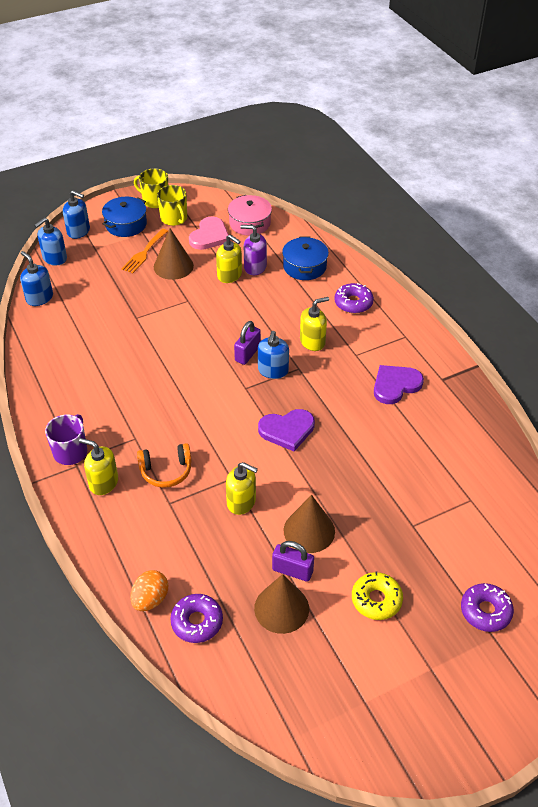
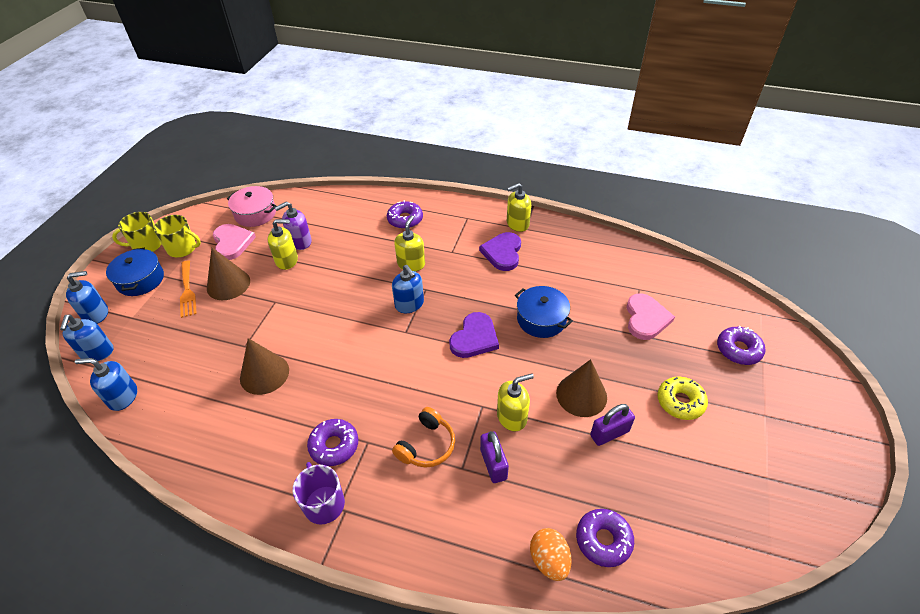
camera: 45 degrees left, 0 degrees up
yellow soap dispenser [79,438,118,495] -> yellow soap dispenser moved to [507,183,531,232]
purple padlock [234,321,261,365] -> purple padlock moved to [480,431,509,483]
brown cone [254,574,309,634] -> brown cone moved to [240,338,289,395]
blue pot [282,237,329,280] -> blue pot moved to [515,286,573,338]
none -> purple donut [307,419,358,466]
none -> pink heart [627,293,675,340]

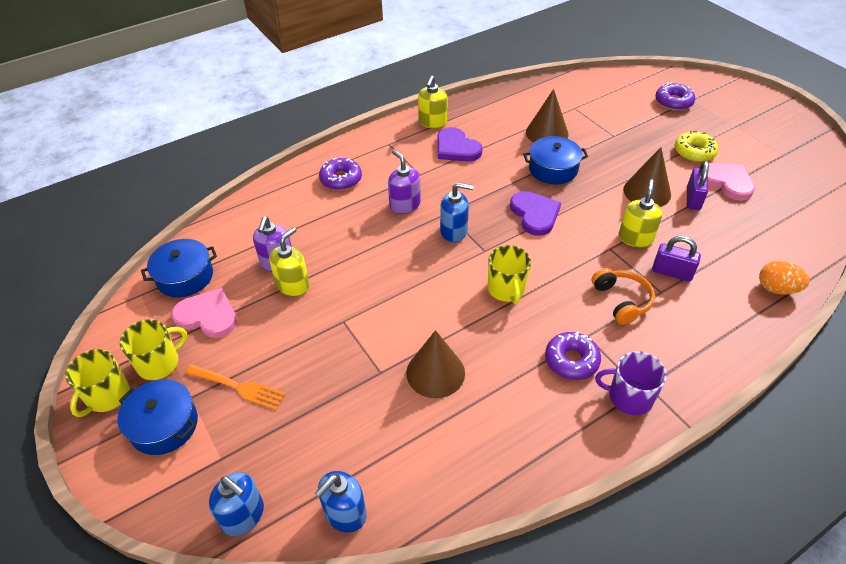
camera: 50 degrees left, 0 degrees up
blue soap dispenser [66,271,108,324] -> none
brown cone [207,248,250,300] -> brown cone moved to [526,89,569,143]
pink pot [227,186,276,227] -> blue pot [141,239,217,298]
yellow soap dispenser [394,215,425,272] -> purple soap dispenser [388,150,421,214]
purple donut [576,509,634,567] -> none
pink heart [627,293,675,340] -> pink heart moved to [708,163,755,201]
none -> yellow mug [488,245,531,304]

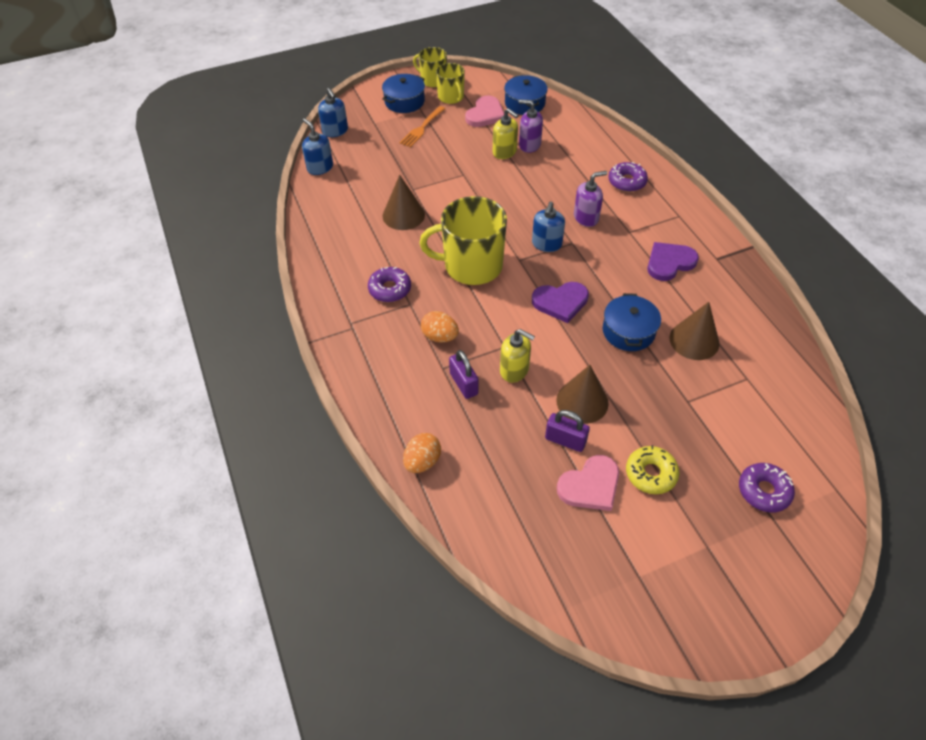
camera: 100 degrees right, 5 degrees up
blue soap dispenser [209,472,264,536] -> blue soap dispenser turned 75 degrees counterclockwise [318,88,348,137]
yellow soap dispenser [418,76,447,128] -> none
yellow mug [488,245,531,304] -> yellow mug [419,196,507,285], size x1.80
orange headphones [592,268,655,325] -> orange egg [421,311,459,342]
purple mug [595,351,667,415] -> none
purple padlock [652,236,701,281] -> purple padlock turned 60 degrees counterclockwise [449,350,479,399]

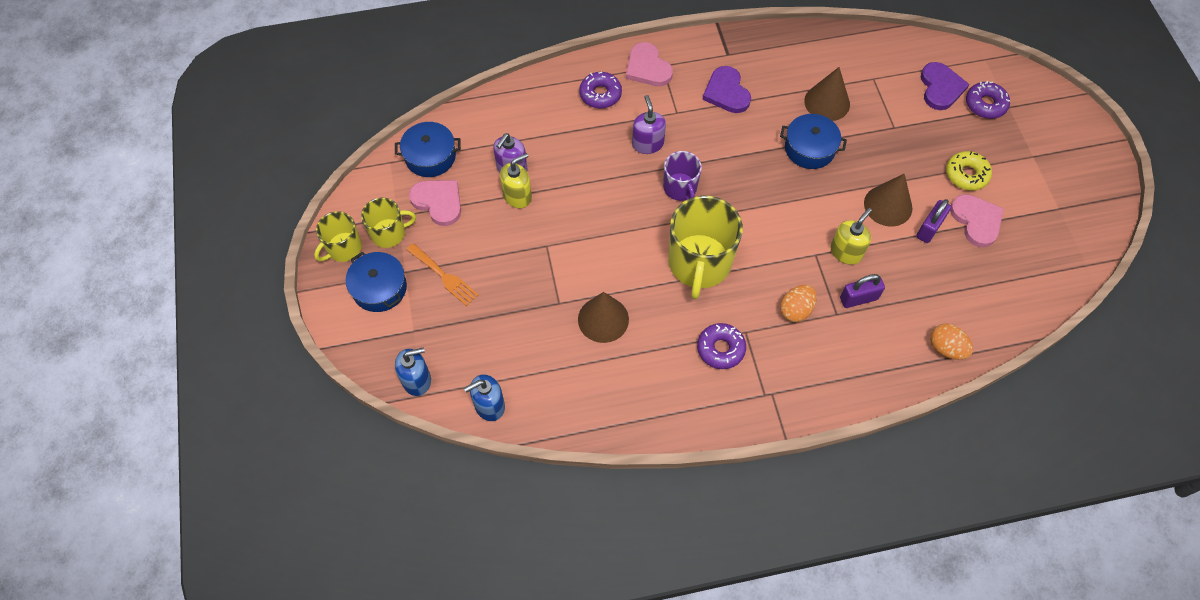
camera: 80 degrees left, 10 degrees up
blue soap dispenser [532,201,565,252] -> purple mug [663,151,702,201]
purple heart [532,282,589,323] -> purple heart moved to [921,62,969,110]
none -> pink heart [626,42,673,86]

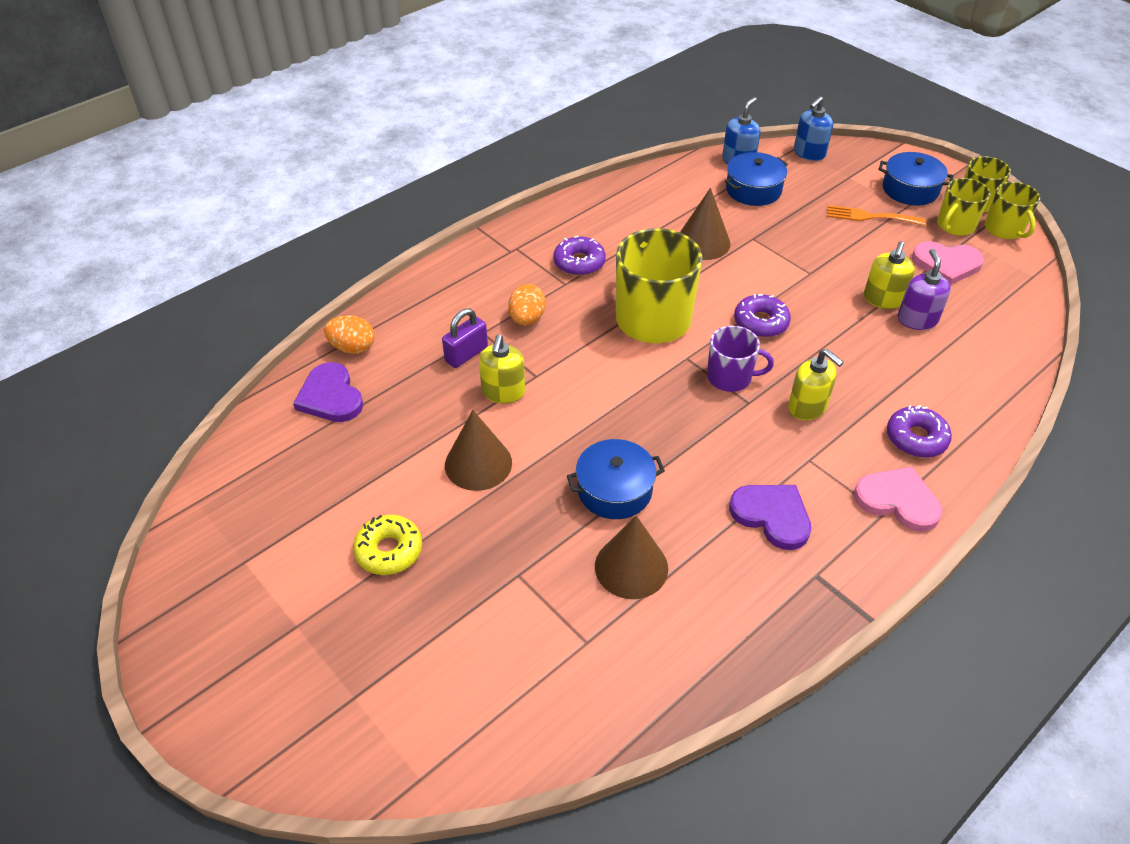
camera: 150 degrees right, 15 degrees down
blue pot [395,122,461,177] -> blue pot moved to [725,152,788,206]
purple soap dispenser [632,95,666,154] -> yellow soap dispenser [788,349,844,420]
purple mug [663,151,702,201] -> purple mug turned 150 degrees clockwise [707,326,774,392]
purple padlock [916,199,951,243] -> none
purple heart [921,62,969,110] -> purple heart moved to [293,362,363,422]
pink heart [950,194,1004,247] -> none
purple donut [966,81,1010,119] -> purple donut moved to [734,294,791,337]
none -> yellow mug [985,182,1040,239]

